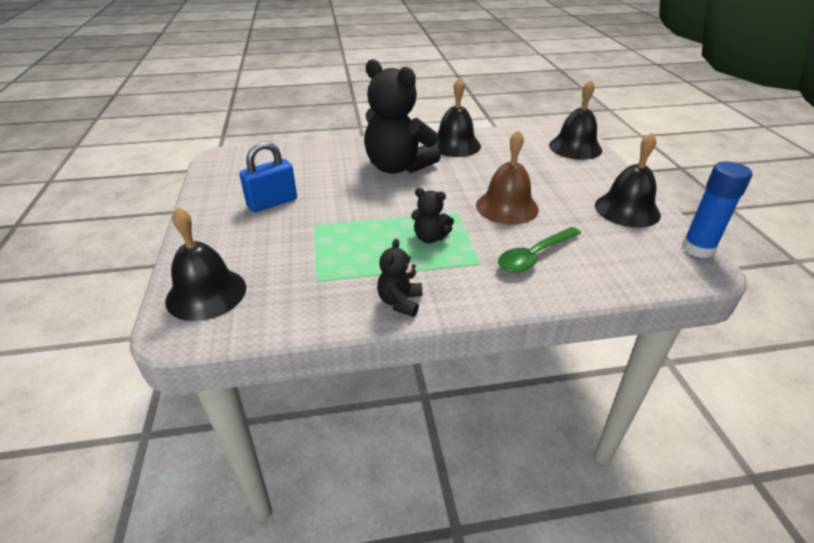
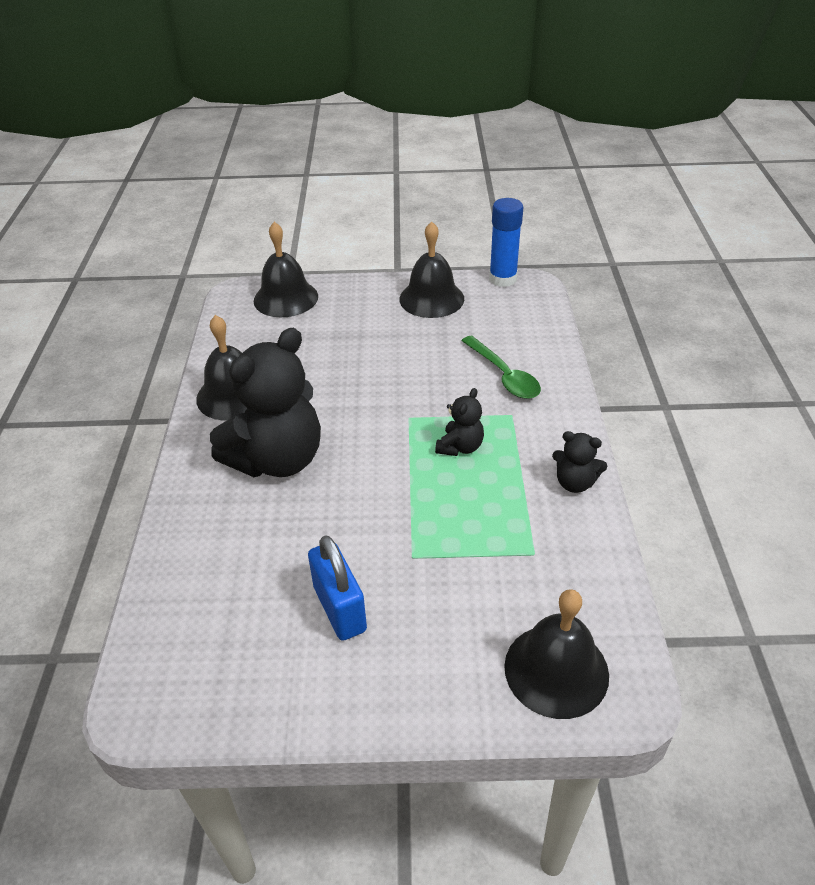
camera: 80 degrees left, 5 degrees up
brown bell [476,130,539,225] -> none

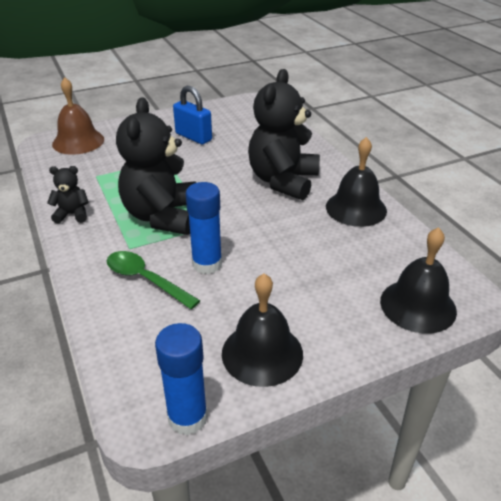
camera: 155 degrees right, 5 degrees down
black teddy bear [435,388,484,456] -> black teddy bear [116,97,196,235], size x2.19
black bell [504,589,609,719] -> brown bell [52,77,104,155]
none -> blue glue stick [186,182,222,274]

